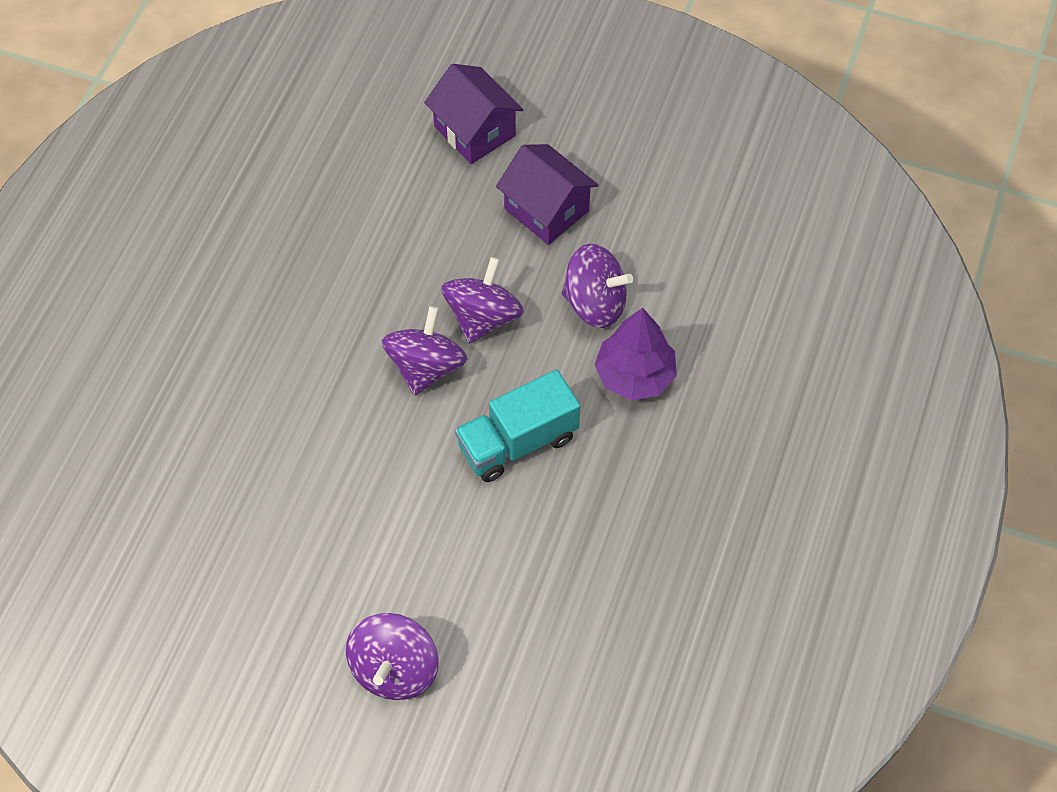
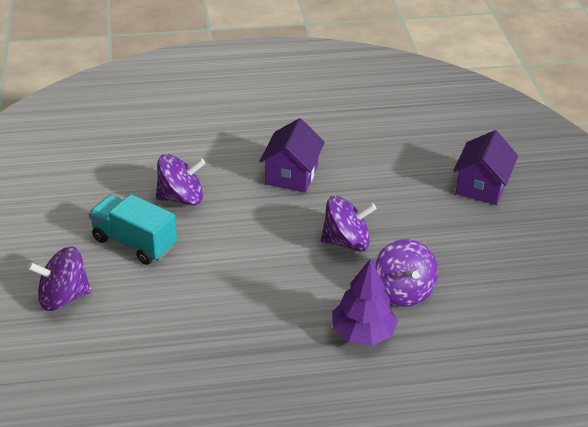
camera: 60 degrees right, 20 degrees down
purple spinning top [382,306,467,396] -> purple spinning top moved to [156,154,206,205]
turquoise truck [455,370,580,482] -> turquoise truck moved to [89,194,177,265]
purple house [496,144,598,245] -> purple house moved to [259,118,325,192]

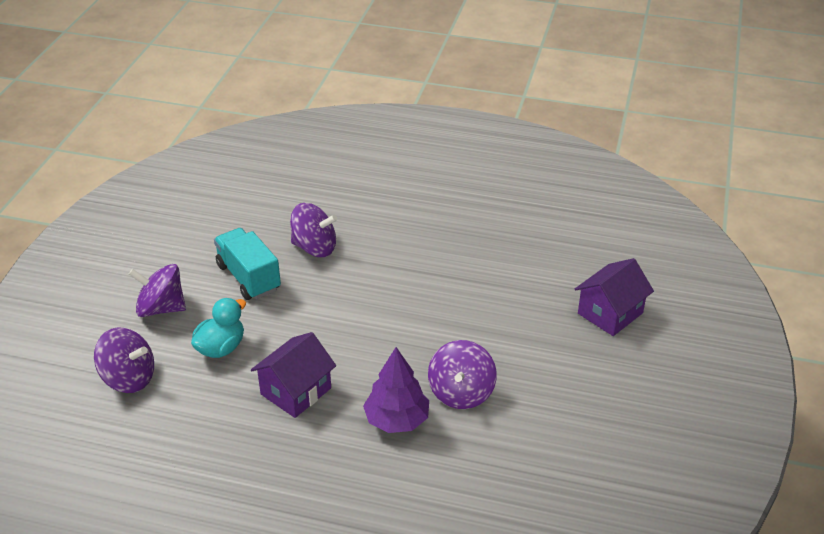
camera: 25 degrees right, 0 degrees up
purple house [259,118,325,192] -> purple house moved to [251,332,336,418]
purple spinning top [321,196,376,252] -> purple spinning top moved to [94,328,154,393]
none -> turquoise duck [191,298,246,358]

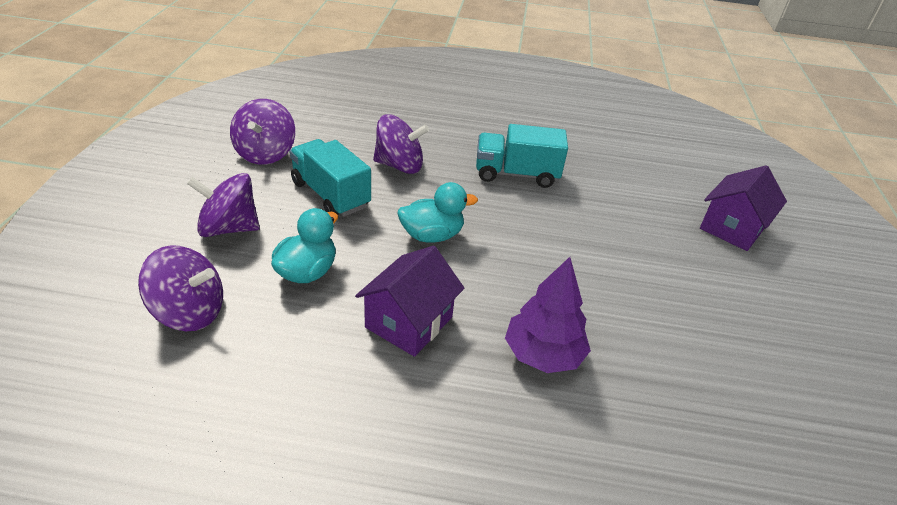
camera: 10 degrees left, 0 degrees up
purple spinning top [428,340,497,409] -> purple spinning top moved to [230,99,295,165]
none -> turquoise duck [397,182,478,243]
none -> turquoise truck [476,124,568,188]

